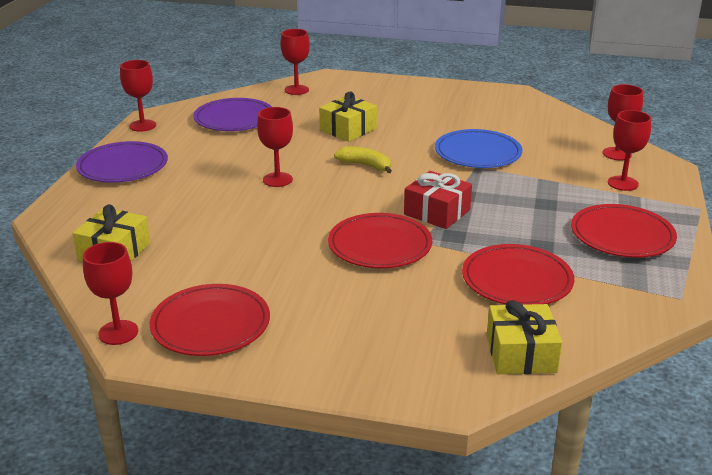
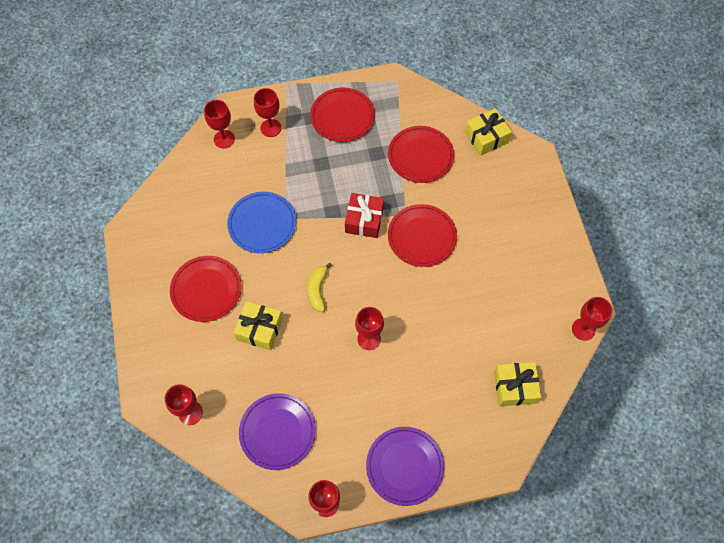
camera: 115 degrees left, 35 degrees up
red plate [150,284,270,356] -> red plate moved to [170,256,242,322]

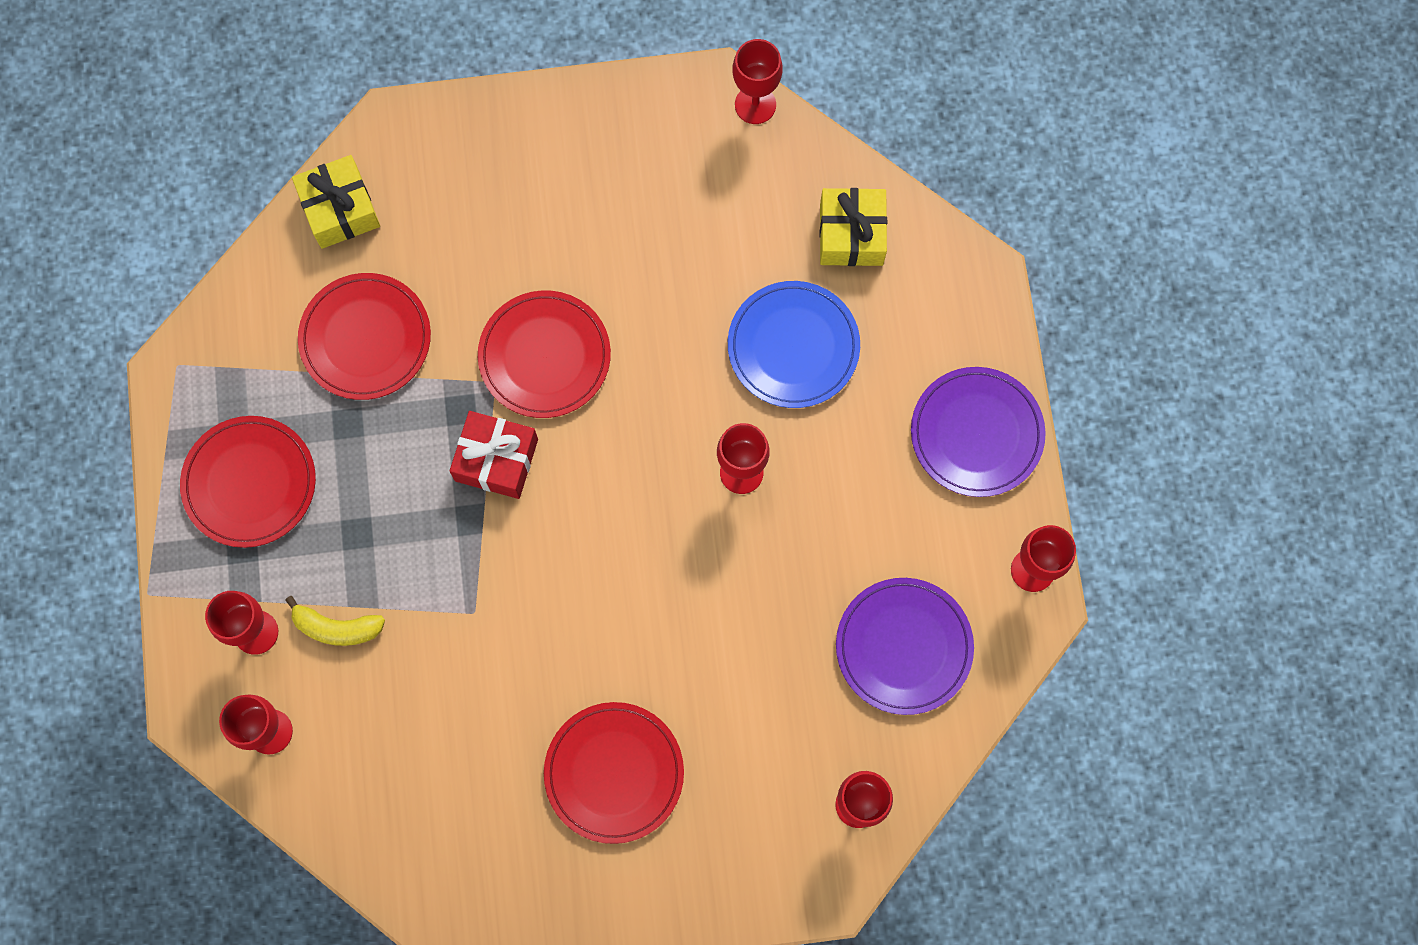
camera: 85 degrees left, 10 degrees up
blue plate [227,192,296,253] -> blue plate moved to [728,281,860,408]
yellow gift [234,301,283,350] -> none
yellow banana [308,263,332,312] -> yellow banana moved to [285,596,385,646]

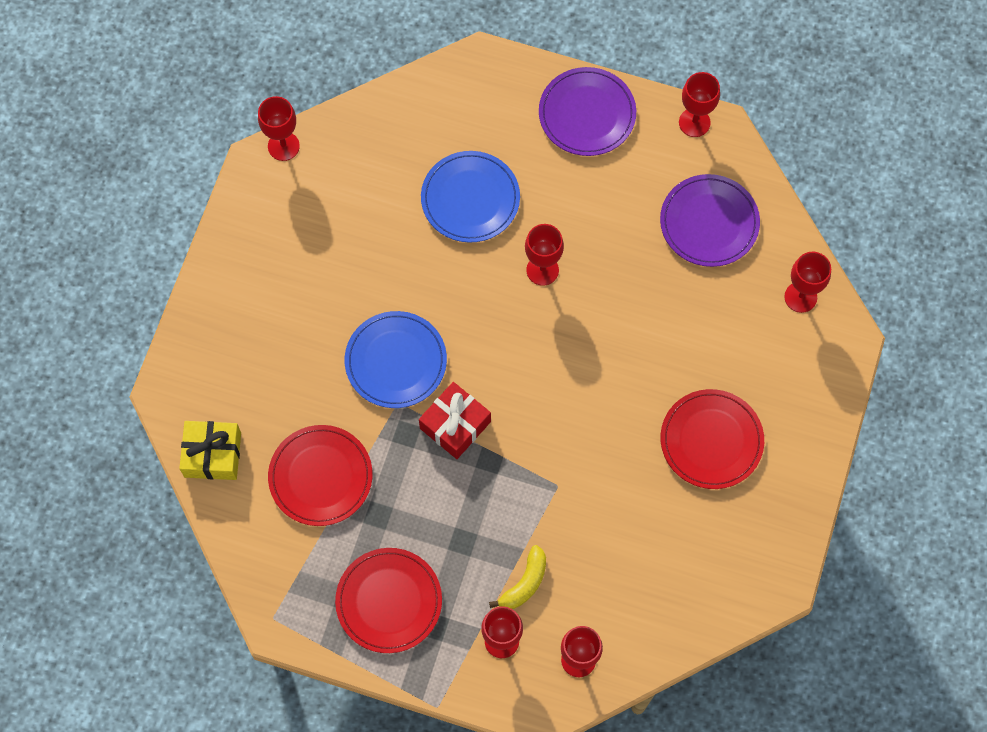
camera: 65 degrees left, 5 degrees down
red plate [478,290,611,418] -> blue plate [345,311,447,408]
yellow gift [819,188,887,266] -> none

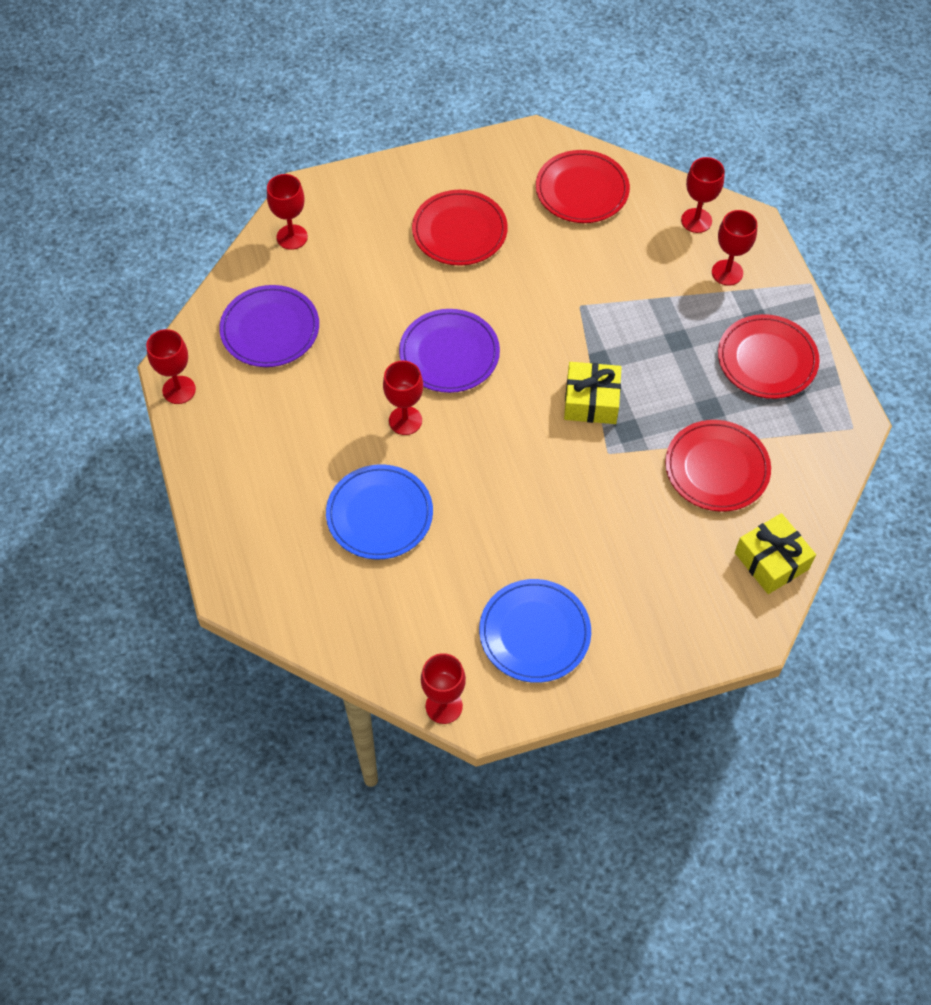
camera: 125 degrees left, 10 degrees down
blue plate [345,311,447,408] -> blue plate moved to [479,579,591,683]
red gift [419,382,491,459] -> yellow gift [564,362,621,424]
yellow banana [489,545,546,609] -> none
purple plate [539,67,636,156] -> purple plate moved to [399,309,500,393]
none -> red plate [536,150,630,223]

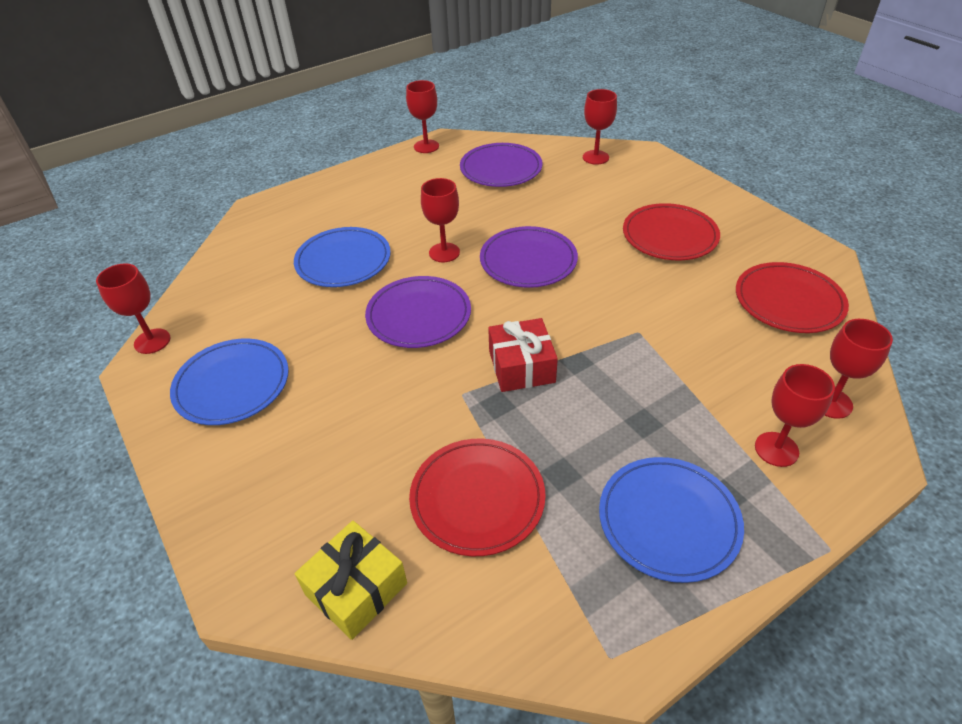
camera: 75 degrees right, 15 degrees down
yellow gift [564,362,621,424] -> red gift [488,318,558,392]
red plate [718,314,820,399] -> blue plate [599,457,744,583]
none -> purple plate [365,276,471,348]

